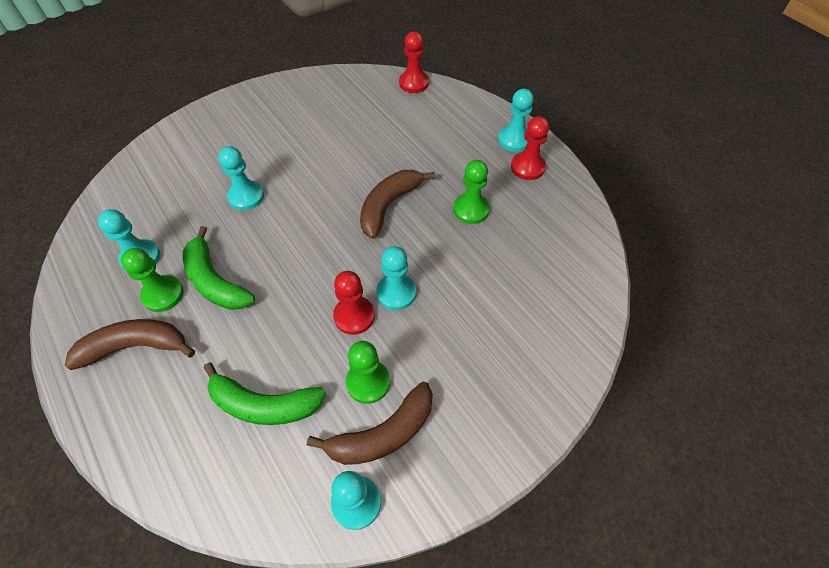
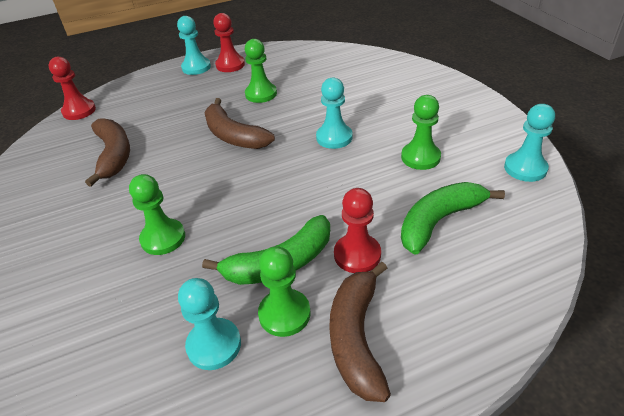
camera: 75 degrees left, 15 degrees down
green banana [204,363,326,425] -> green banana turned 150 degrees counterclockwise [401,182,505,255]
turquoise pawn [218,146,264,210] -> green pawn [129,174,185,255]
brown banana [307,382,433,465] -> brown banana moved to [85,118,130,187]
red pawn [333,271,375,335] -> red pawn moved to [334,188,381,273]

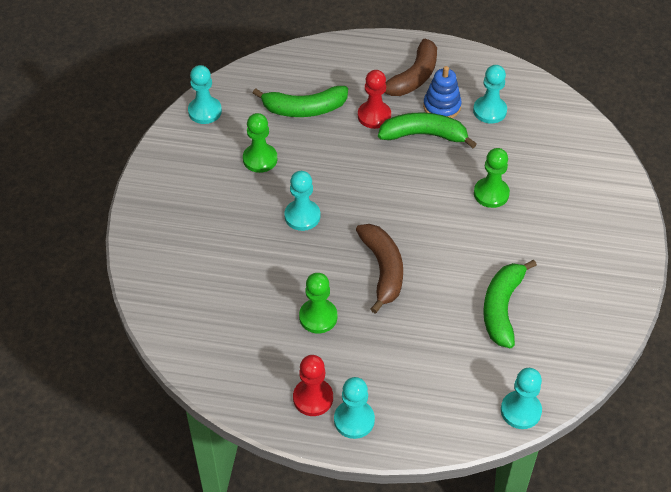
camera: 150 degrees left, 10 degrees up
red pawn [49,57,96,120] -> turquoise pawn [501,368,542,429]
brown banana [85,118,130,187] -> green banana [483,260,537,348]
green pawn [258,246,310,337] -> blue stacking toy [423,66,462,118]

